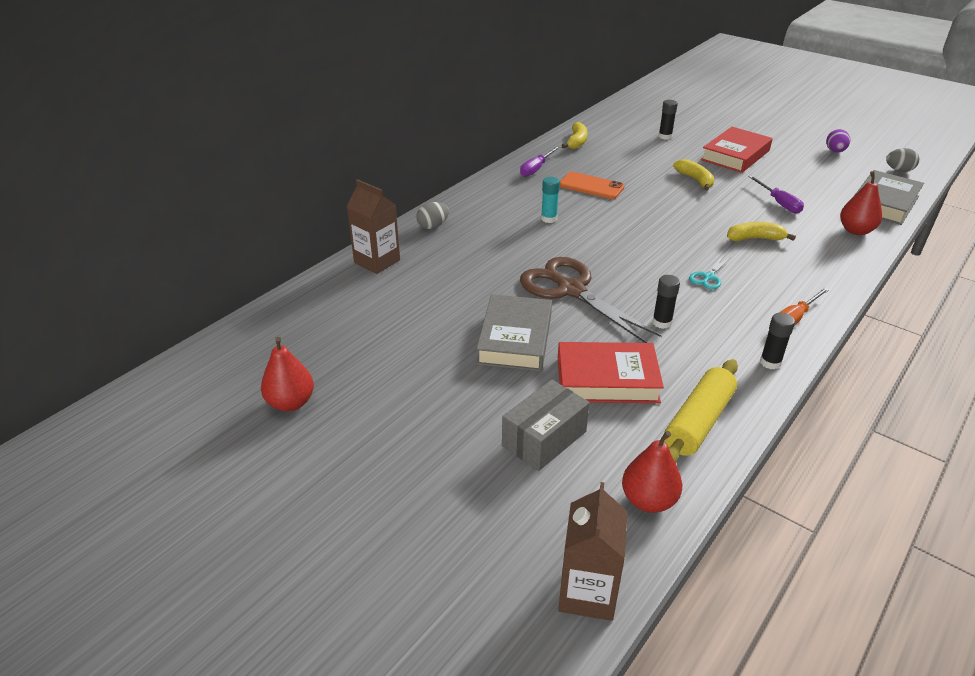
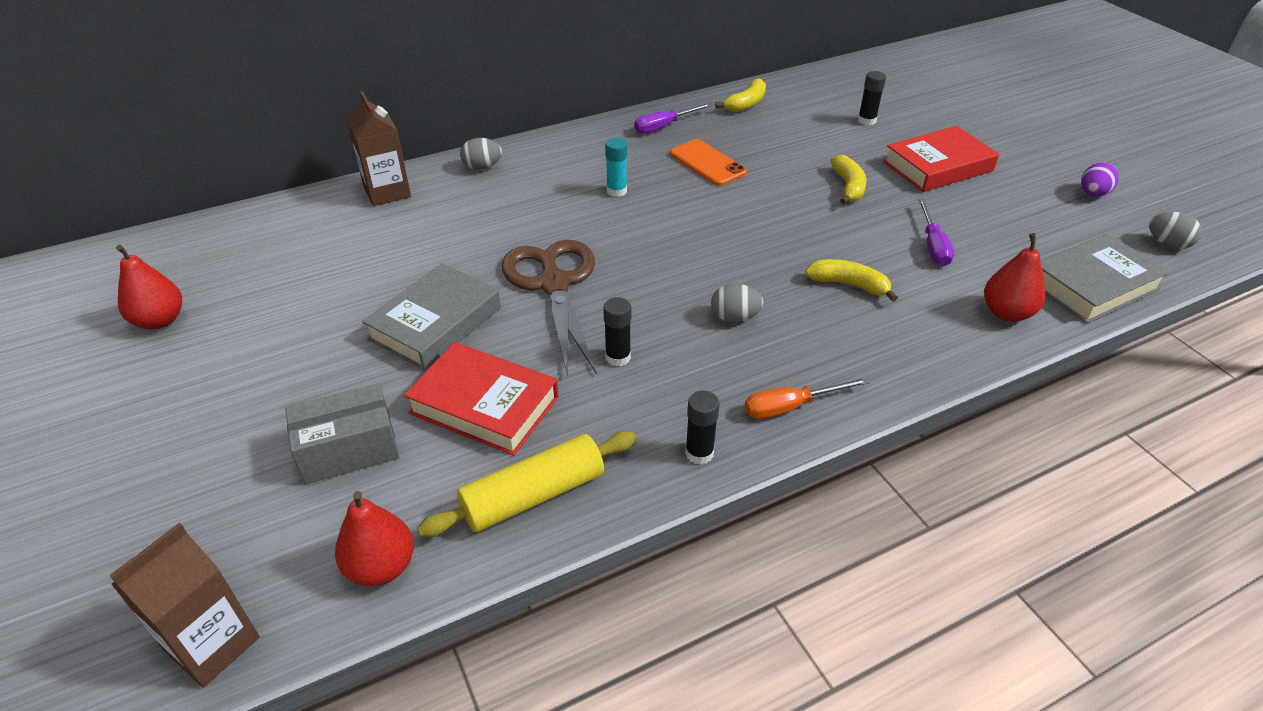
camera: 25 degrees right, 5 degrees up
turquoise scissors [689,255,731,289] -> grey egg [711,284,764,322]

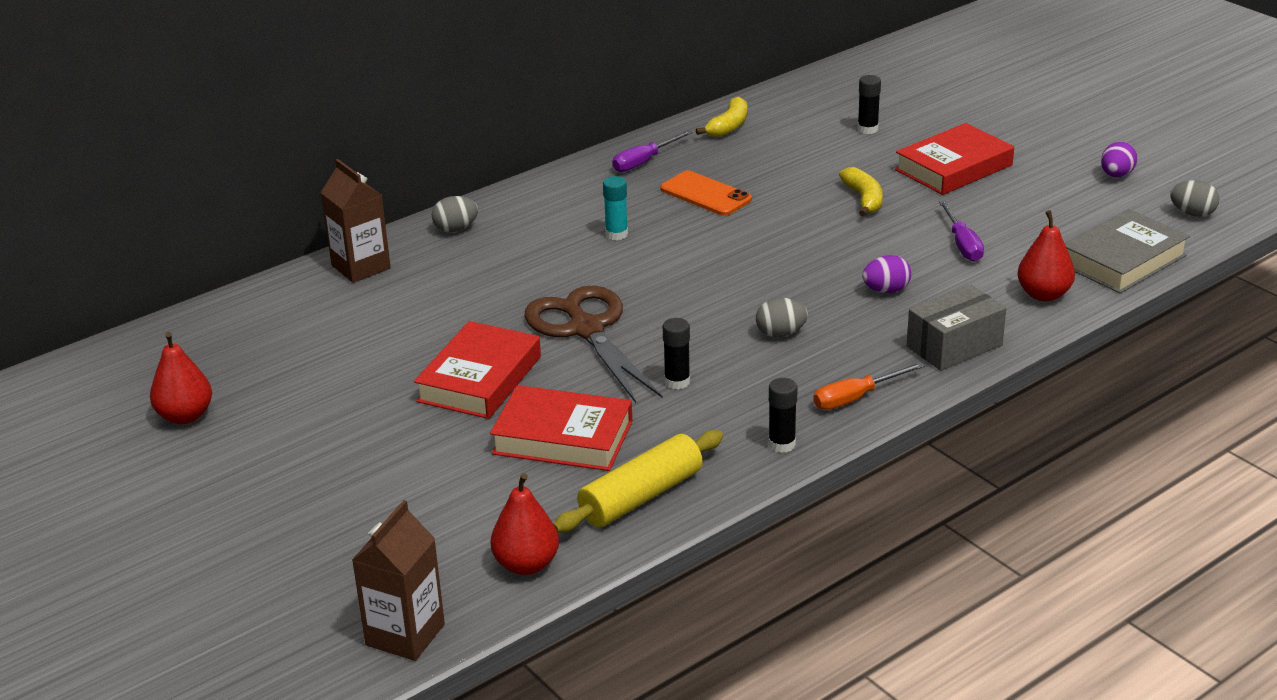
camera: 10 degrees left, 10 degrees down
grey box [285,383,399,484] -> grey box moved to [907,285,1006,371]
grey book [362,263,501,370] -> red book [414,321,541,419]
yellow banana [805,259,898,302] -> purple egg [862,255,911,293]

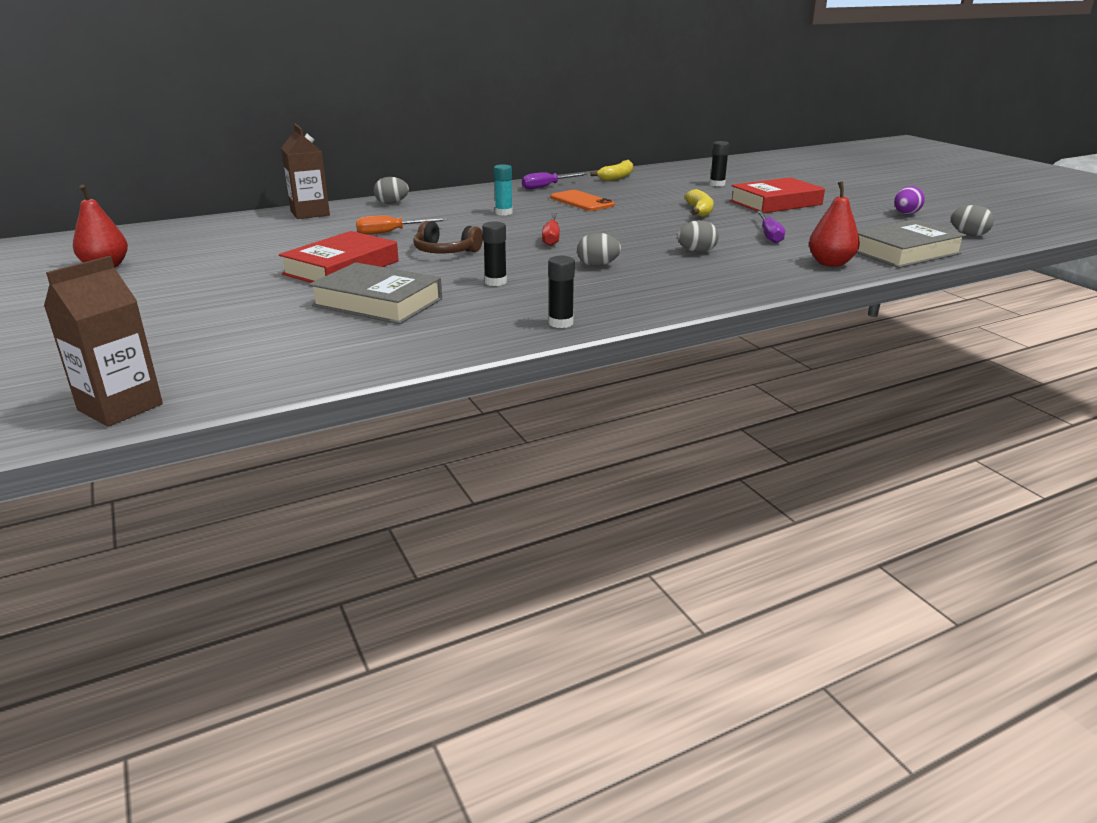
camera: 10 degrees right, 5 degrees down
red book [490,385,633,471] -> grey book [309,262,442,324]
red pear [491,473,559,575] -> none
brown scissors [525,286,663,403] -> brown headphones [413,221,483,253]
yellow rolling pin [554,430,723,533] -> none
orange screwdriver [813,362,925,410] -> orange screwdriver moved to [356,216,447,235]
purple egg [862,255,911,293] -> grey egg [677,220,719,253]
grey box [907,285,1006,371] -> none
none -> red screwdriver [542,213,560,246]

